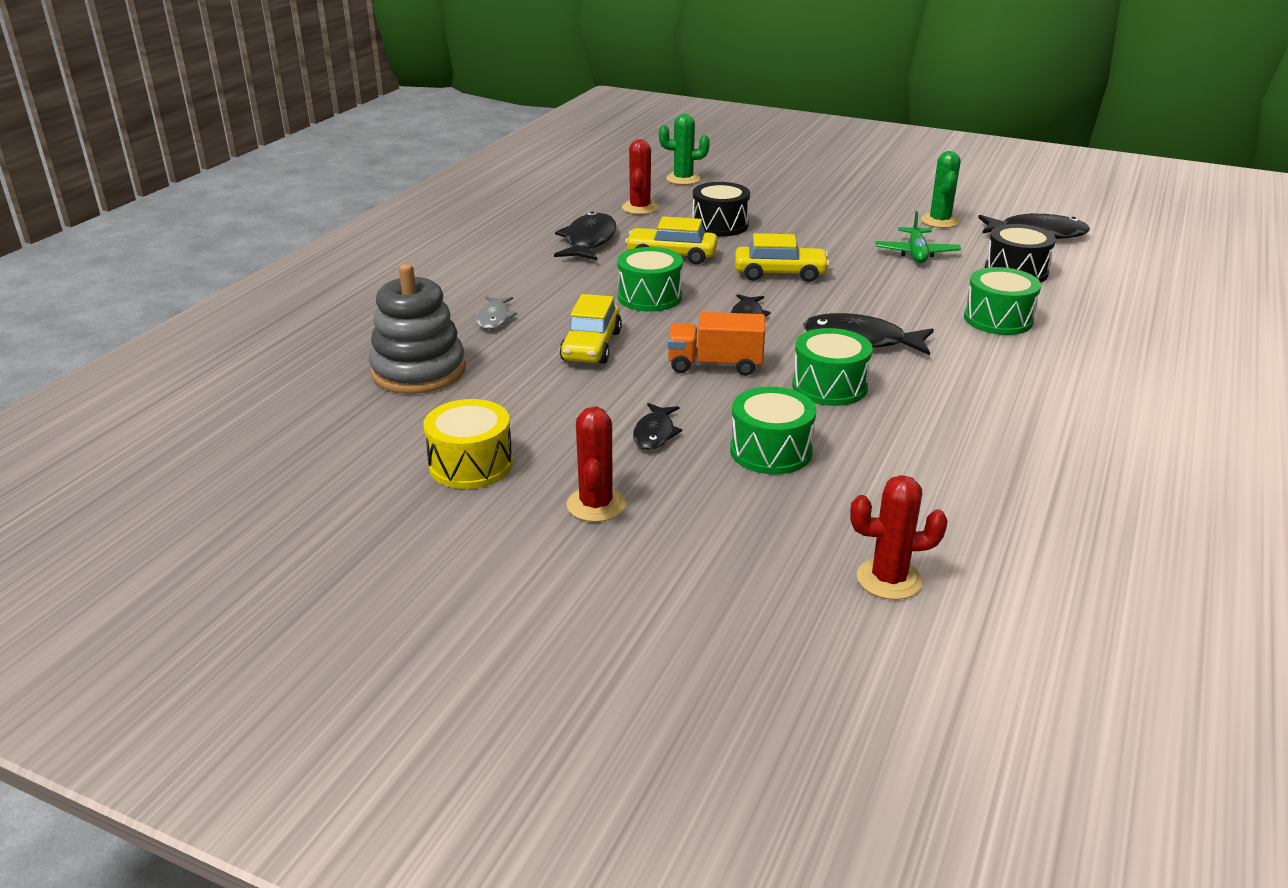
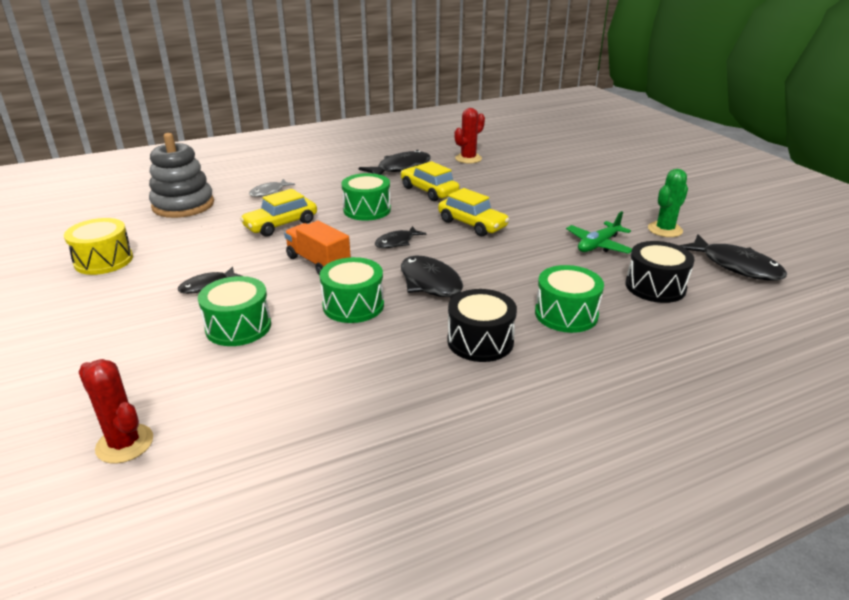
camera: 40 degrees right, 0 degrees up
red cactus [567,407,626,522] -> none
green cactus [659,114,710,185] -> none
black drum [692,182,750,236] -> black drum moved to [447,289,517,362]

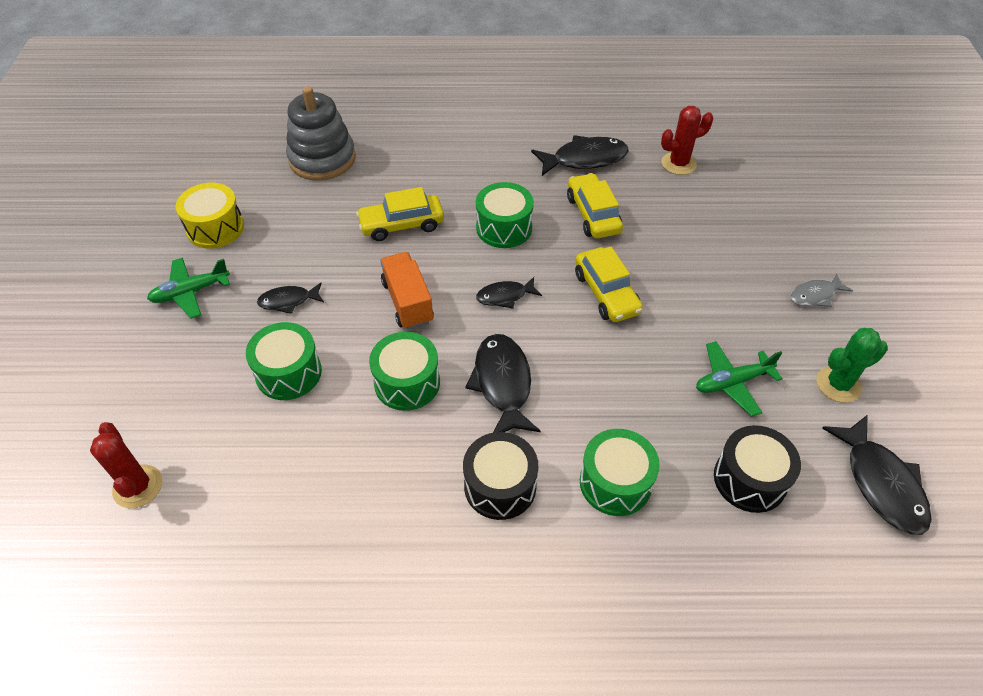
camera: 25 degrees right, 20 degrees up
grey fish [249,179,295,197] -> grey fish moved to [790,273,853,307]
none -> green plane [147,258,230,319]

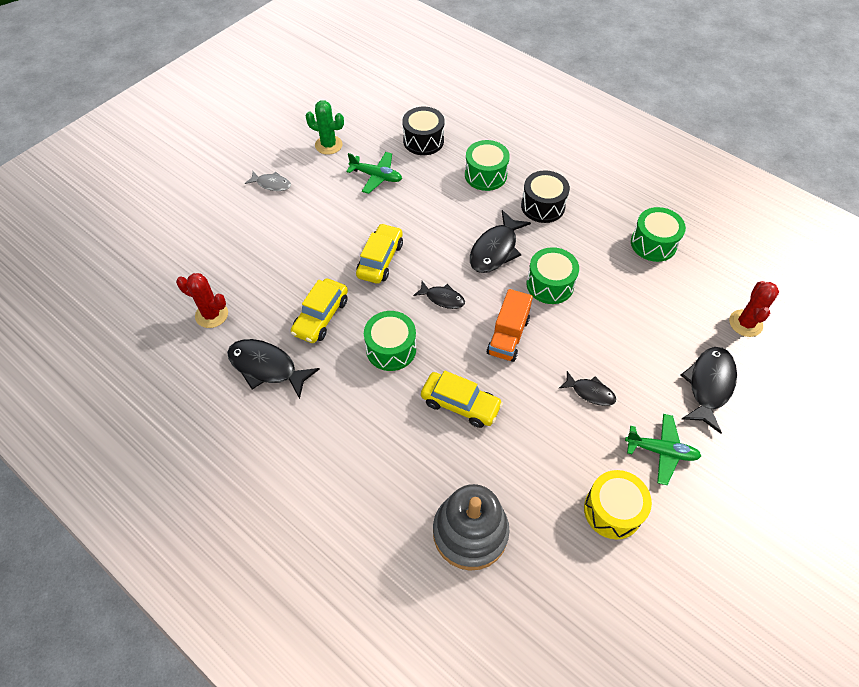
camera: 140 degrees left, 5 degrees up
green drum [246,322,322,400] -> green drum moved to [631,207,686,262]
black fish [822,414,932,535] -> black fish moved to [680,347,737,434]

